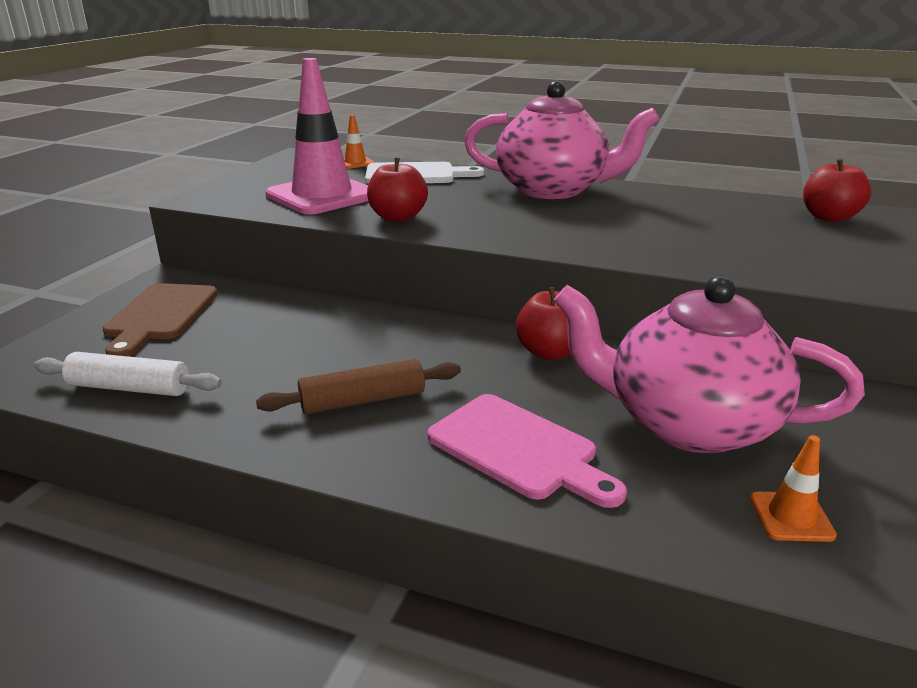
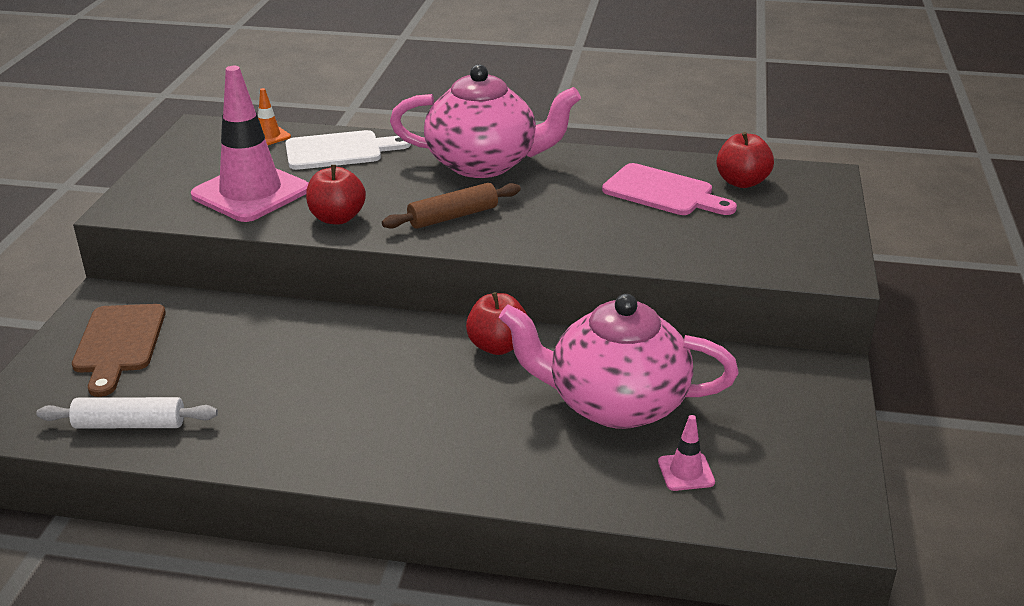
camera: 10 degrees left, 5 degrees up
brown rolling pin [256,359,461,414] -> brown rolling pin moved to [382,183,521,229]
pink cutting board [428,394,627,508] -> pink cutting board moved to [602,163,737,215]
orange traffic cone [750,435,837,542] -> pink traffic cone [658,415,715,491]

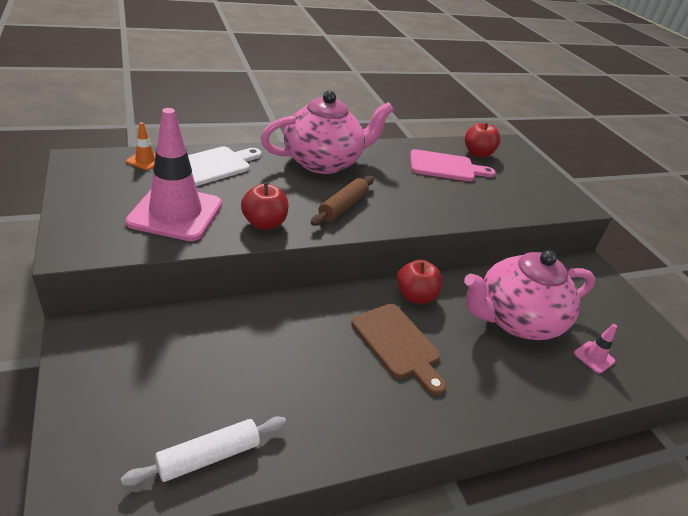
camera: 35 degrees left, 5 degrees up
brown cutting board [72,304,166,397] -> brown cutting board moved to [351,304,446,395]

